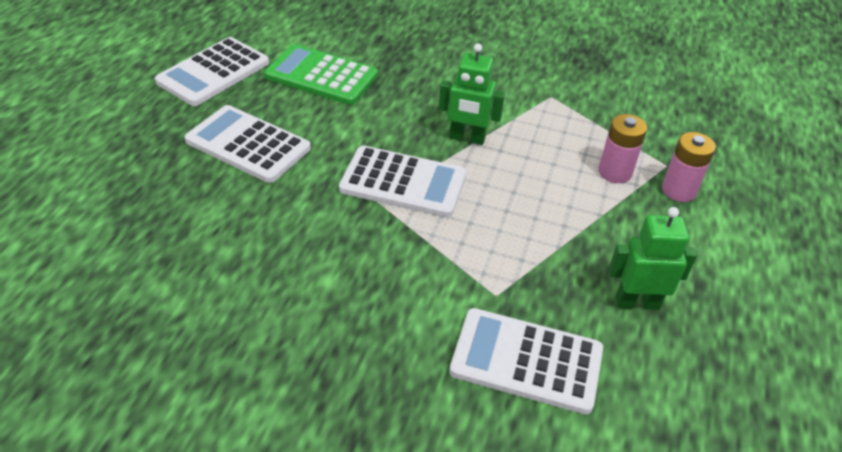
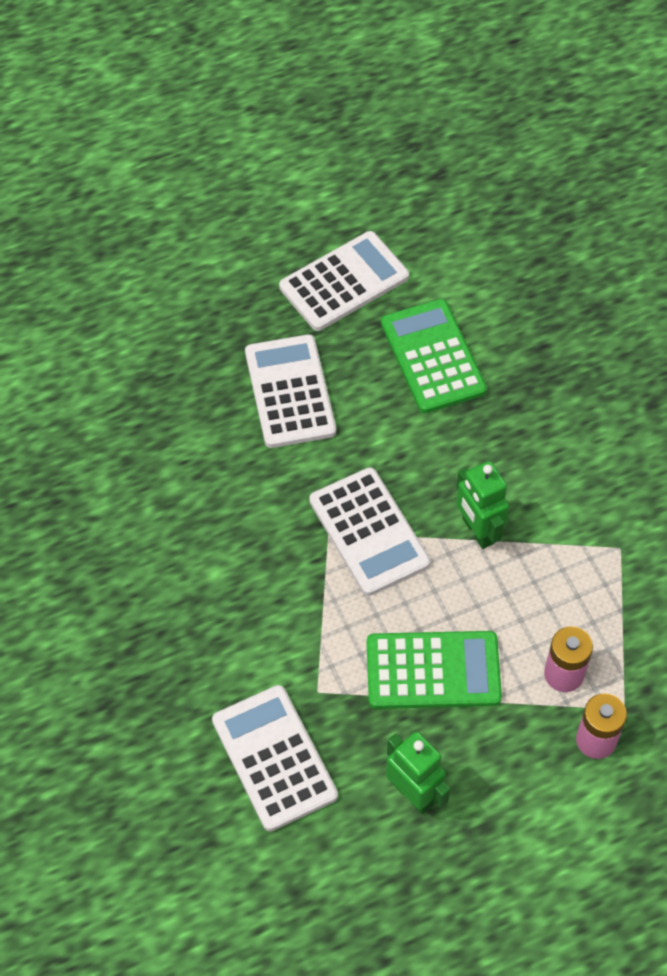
camera: 50 degrees right, 15 degrees up
white calculator [155,37,269,106] -> white calculator turned 150 degrees clockwise [279,231,409,331]
none -> green calculator [367,631,502,709]

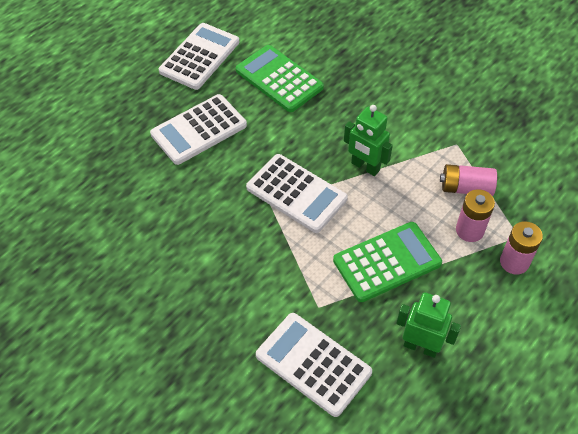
camera: 25 degrees left, 5 degrees down
white calculator [245,334,336,448] -> white calculator turned 90 degrees counterclockwise [150,94,247,165]
none -> pink battery [440,164,497,196]

